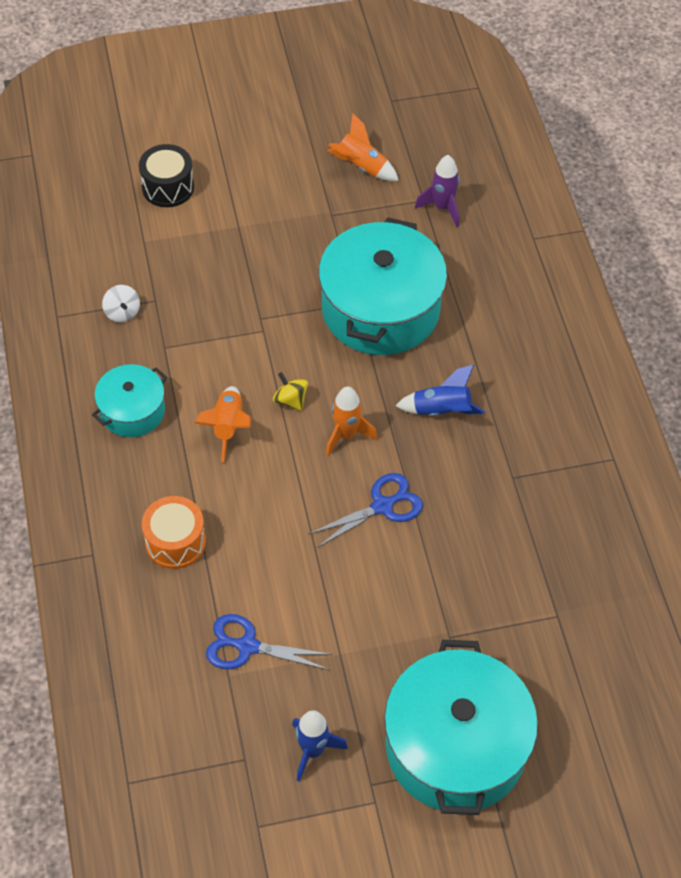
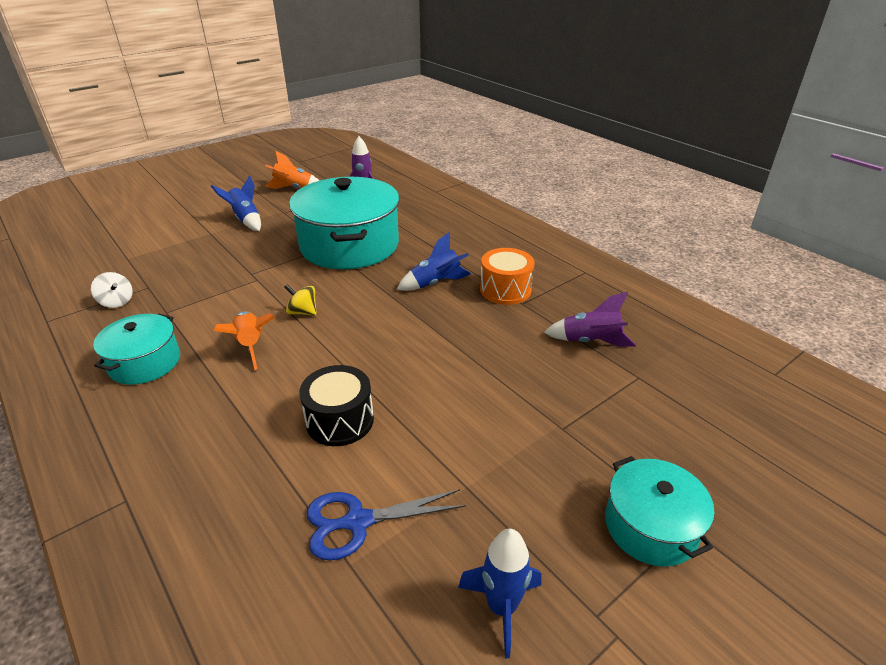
camera: 25 degrees left, 20 degrees down
black drum [139,144,194,207] -> black drum moved to [299,365,374,446]
orange drum [142,496,206,569] -> orange drum moved to [480,248,534,305]
blue scissors [309,473,423,548] -> none
orange rocket [326,387,377,456] -> none
turquoise pot [384,640,538,815] -> turquoise pot [605,456,714,567], size x0.52
none -> blue rocket [211,175,261,231]
none -> purple rocket [544,291,636,347]

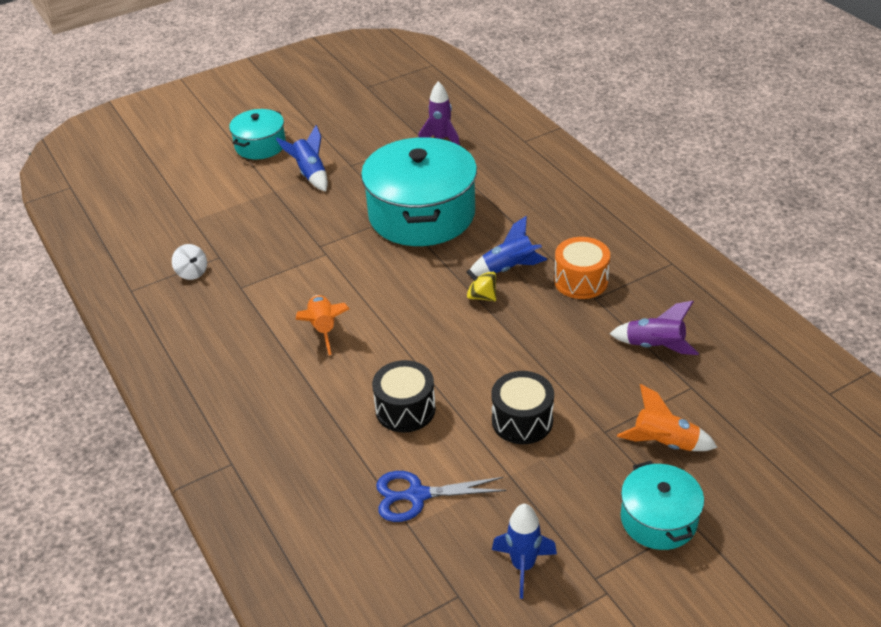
camera: 10 degrees right, 5 degrees up
turquoise pot [93,314,180,385] -> turquoise pot moved to [229,109,286,159]
orange rocket [265,151,320,189] -> orange rocket moved to [617,384,718,451]
yellow spinning top [284,284,317,316] -> yellow spinning top moved to [467,269,496,301]
none -> black drum [491,371,554,444]

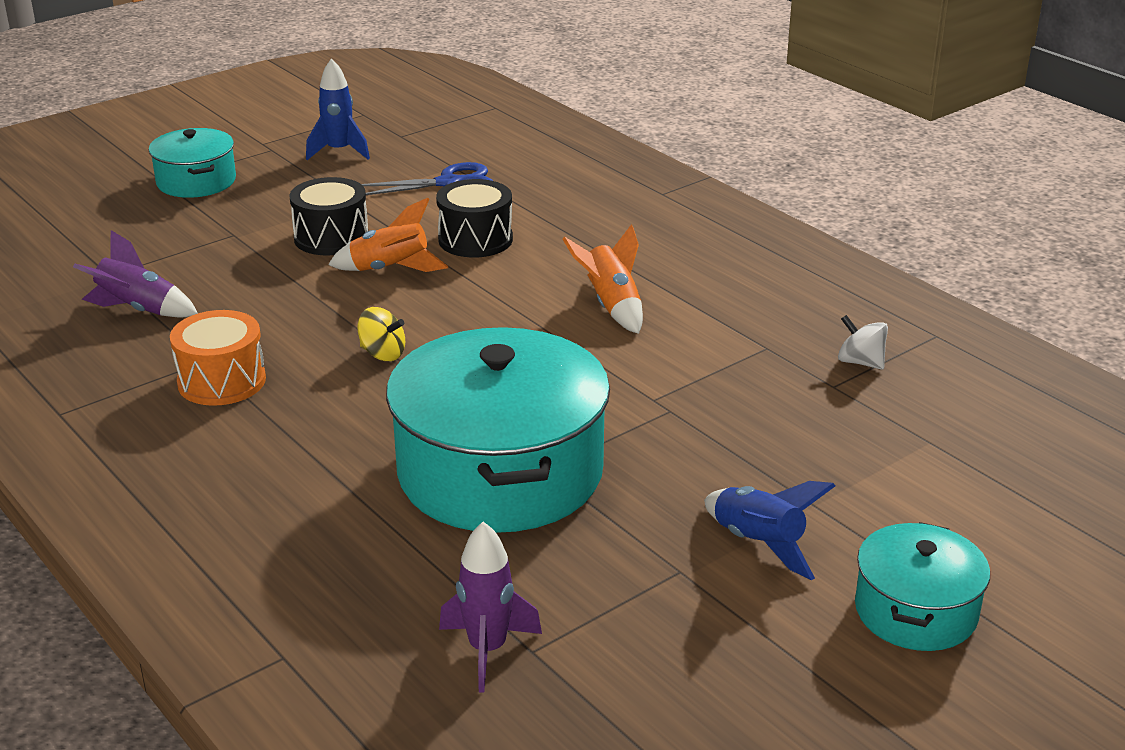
camera: 170 degrees right, 10 degrees down
blue rocket [468,216,548,276] -> none
orange rocket [617,384,718,451] -> orange rocket moved to [328,198,448,272]

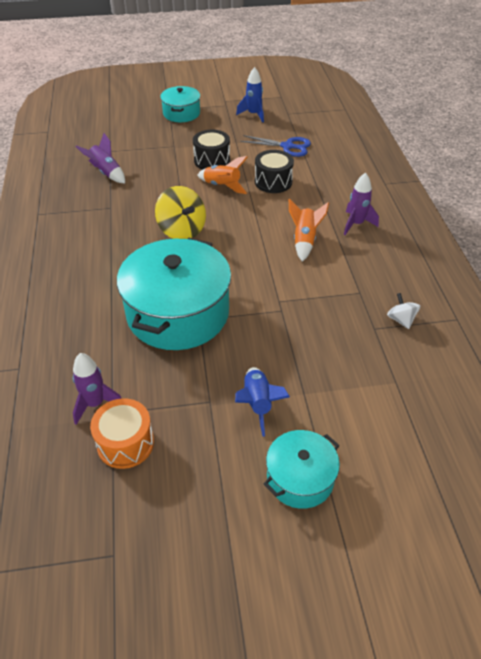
camera: 30 degrees right, 15 degrees up
orange drum [170,310,266,406] -> orange drum moved to [90,398,154,469]
yellow spinning top [357,307,405,361] -> yellow spinning top [155,186,206,239], size x1.86
none -> purple rocket [344,173,379,235]

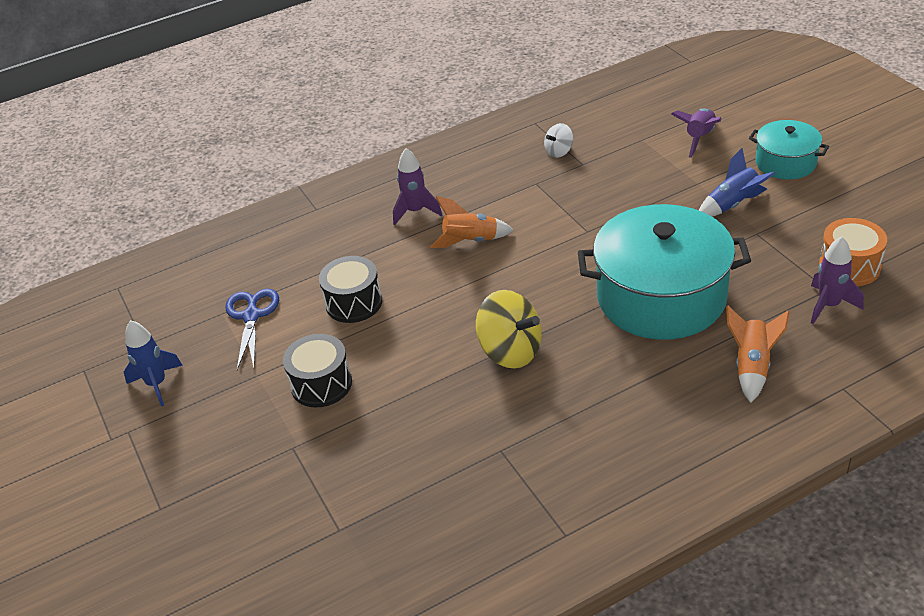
camera: 105 degrees left, 5 degrees down
purple rocket [76,133,125,183] -> purple rocket moved to [671,108,721,158]
yellow spinning top [155,186,206,239] -> yellow spinning top turned 90 degrees clockwise [476,290,542,368]
turquoise pot [160,86,200,122] -> none
orange rocket [197,156,248,194] -> orange rocket moved to [726,306,790,403]

